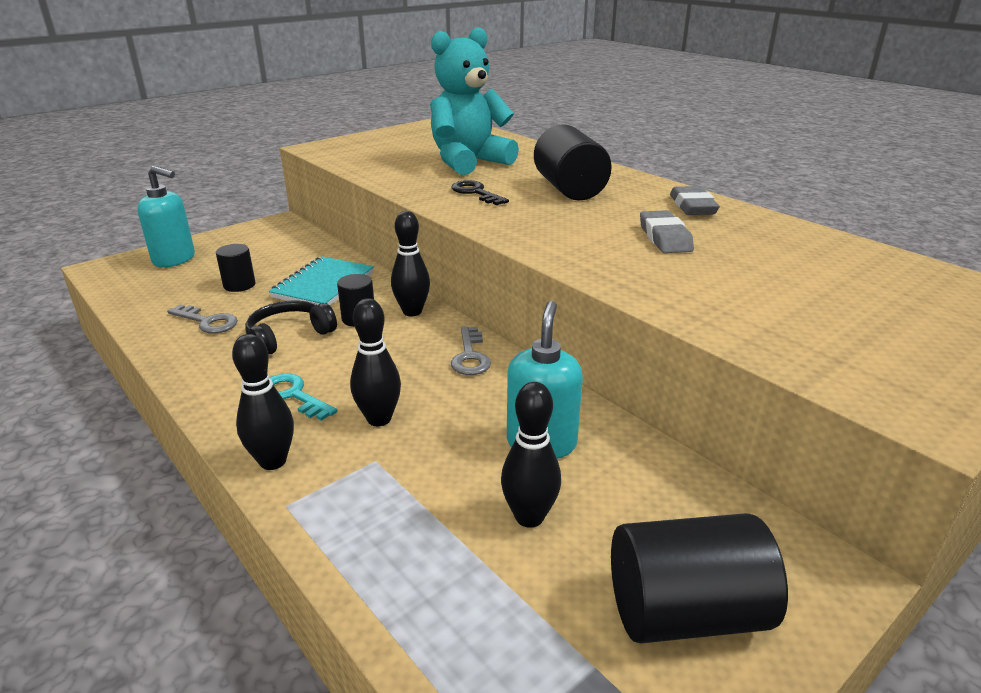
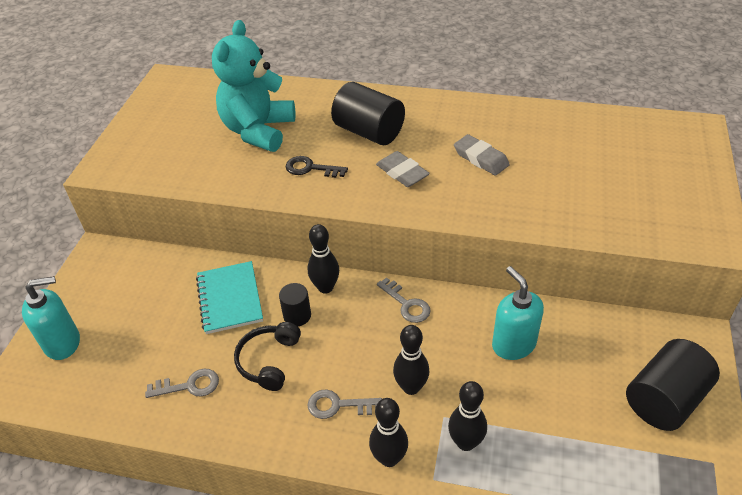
camera: 35 degrees left, 15 degrees up
black cylinder [216,244,255,292] -> none
turquoise key [270,374,337,421] -> grey key [308,390,382,419]
black bowling pin [501,382,561,528] -> black bowling pin moved to [448,381,487,451]
grey eraser [670,186,720,215] -> grey eraser moved to [376,151,430,187]

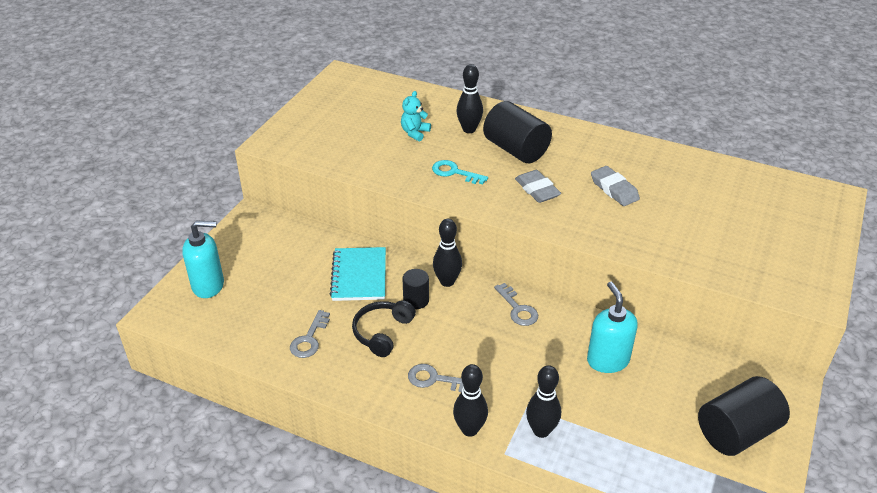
camera: 10 degrees right, 5 degrees down
grey key [145,369,219,398] -> grey key turned 105 degrees clockwise [290,310,330,358]
turquoise teddy bear [212,20,295,152] -> turquoise teddy bear [401,91,431,141], size x0.43
black key [286,156,348,178] -> turquoise key [432,160,488,185]
black bowling pin [393,325,430,395] -> black bowling pin moved to [456,64,483,133]

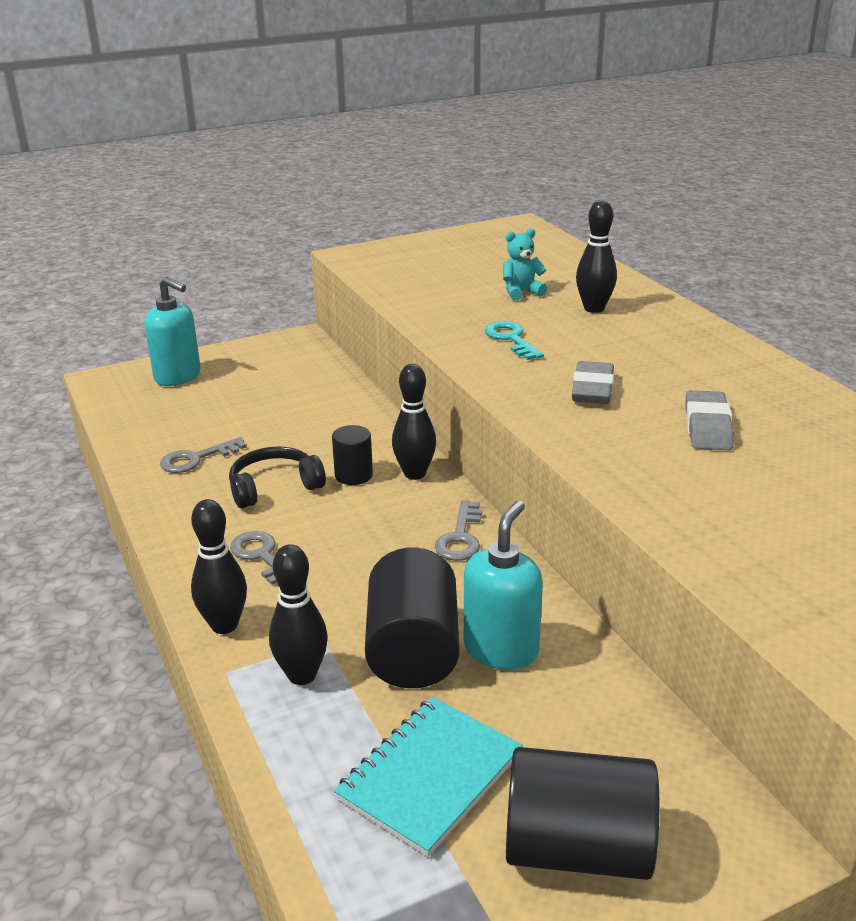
camera: 40 degrees right, 10 degrees down
turquoise notebook [330,247,386,301] -> turquoise notebook moved to [334,697,523,857]
black cylinder [483,101,552,163] -> black cylinder moved to [365,547,459,688]

